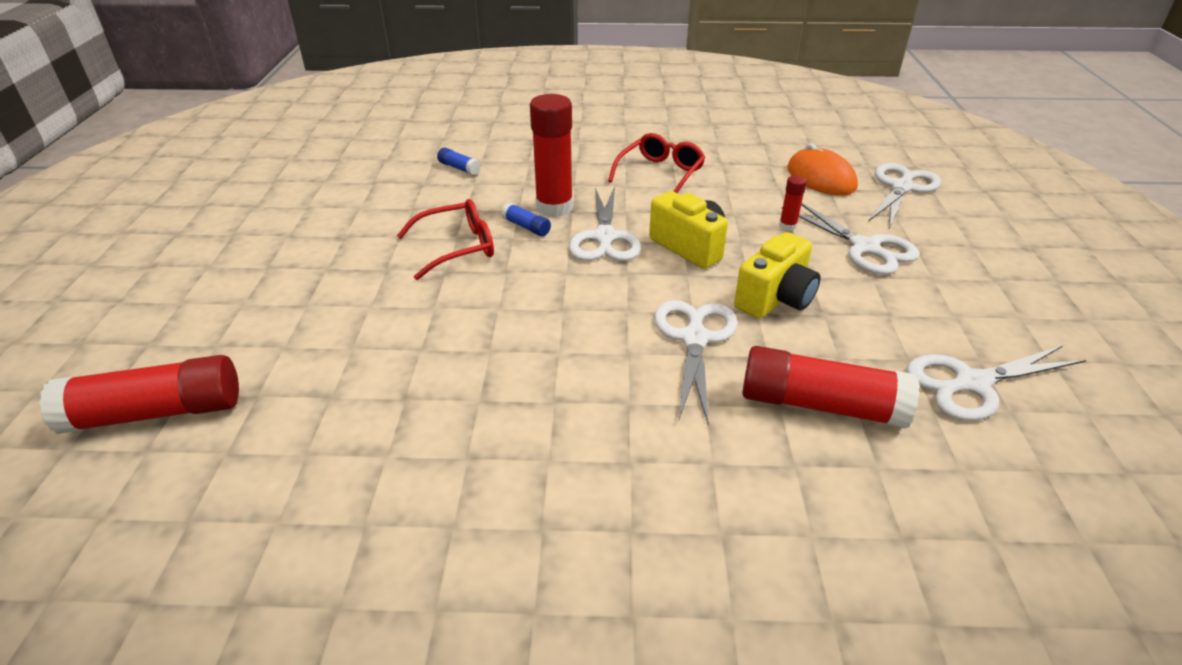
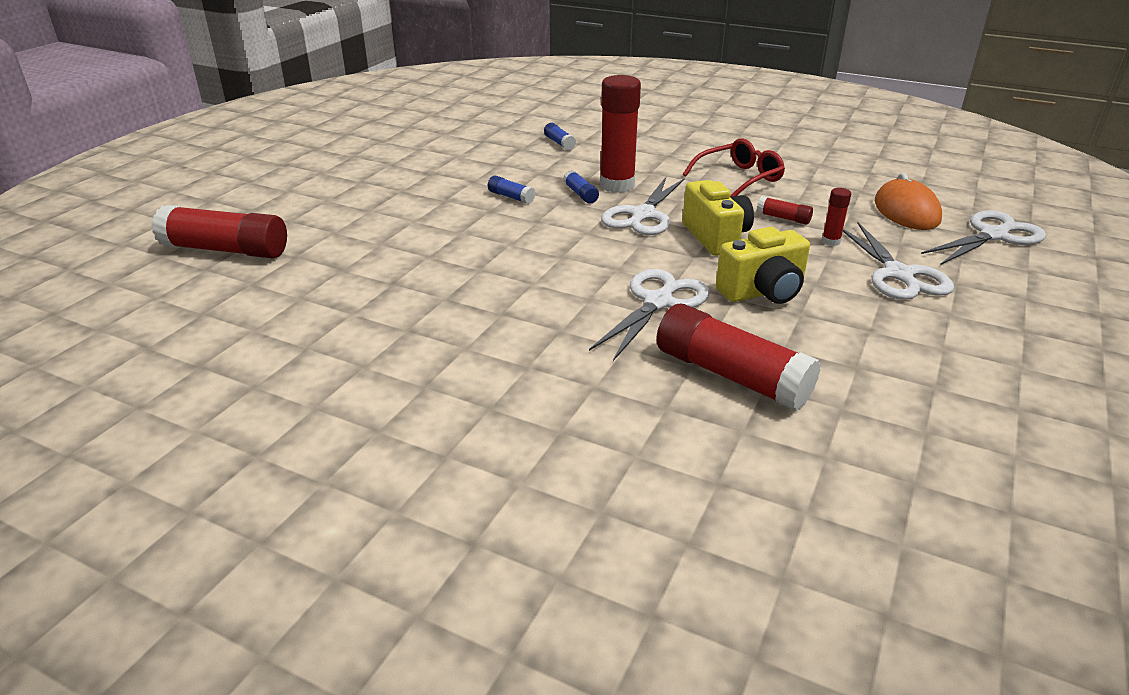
camera: 25 degrees right, 5 degrees down
red glasses [397,199,494,280] -> blue glue stick [488,175,536,204]
white scissors [906,345,1086,421] -> none
none -> red glue stick [757,196,813,225]

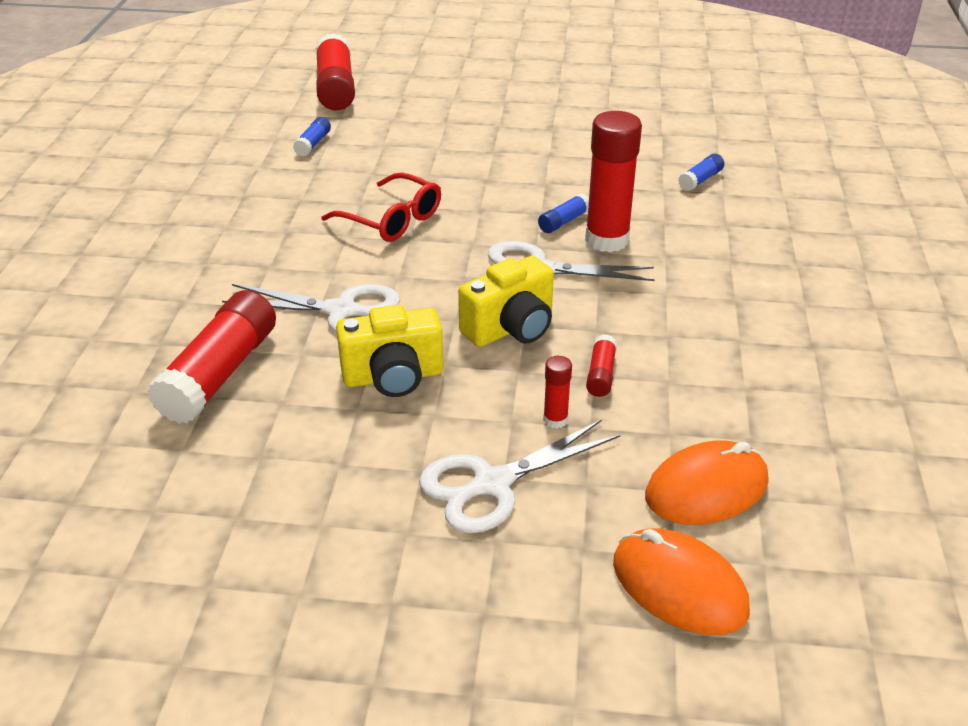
camera: 70 degrees right, 5 degrees up
blue glue stick [488,175,536,204] -> blue glue stick moved to [293,117,331,156]
red glasses [683,138,785,197] -> red glasses moved to [321,173,441,242]
yellow camera [716,227,810,304] -> yellow camera turned 60 degrees counterclockwise [336,305,444,397]
white scissors [921,210,1046,265] -> orange mouse [613,528,750,635]

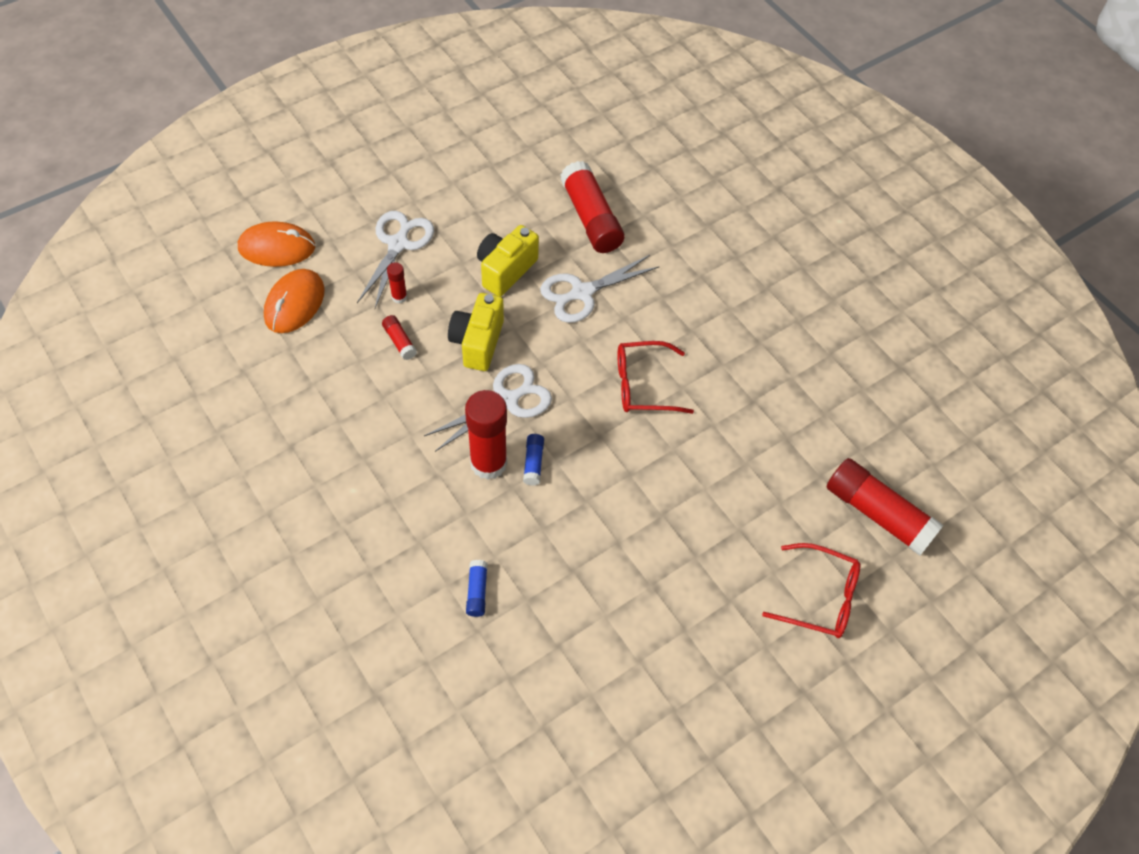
camera: 135 degrees right, 20 degrees up
blue glue stick [293,117,331,156] -> none
none -> red glasses [762,543,861,638]

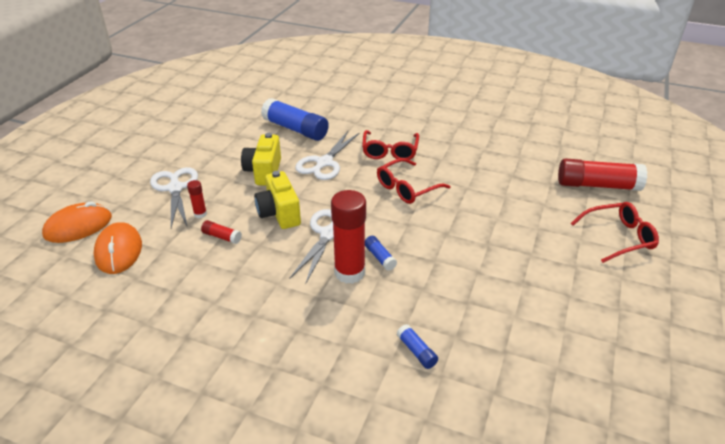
camera: 30 degrees left, 20 degrees down
red glue stick [560,161,625,253] -> blue glue stick [261,98,329,141]
none -> red glasses [362,130,419,160]

